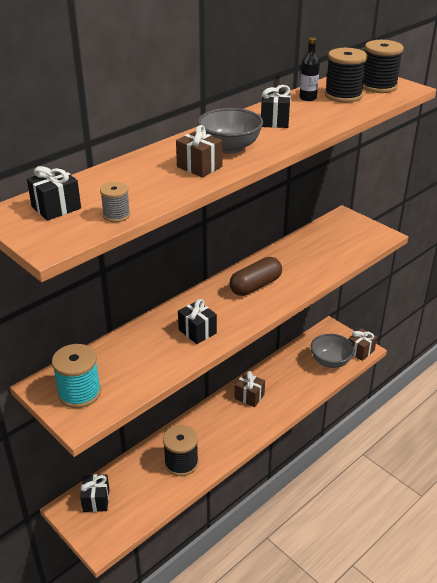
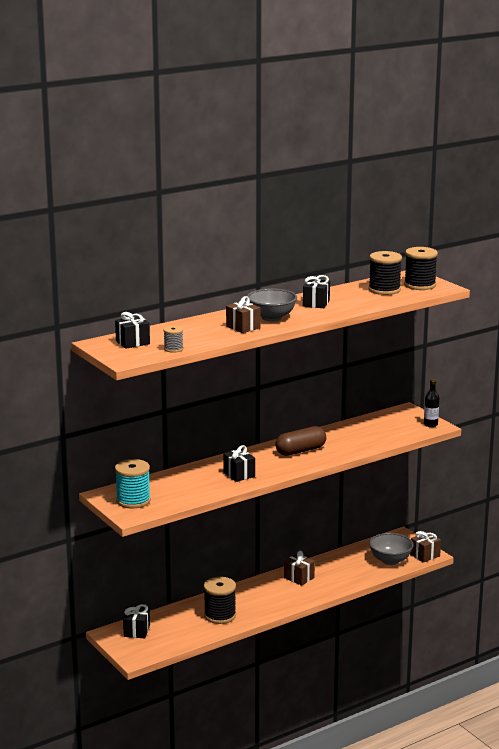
camera: 10 degrees right, 15 degrees down
black bottle [299,37,320,101] -> black bottle moved to [424,379,439,427]

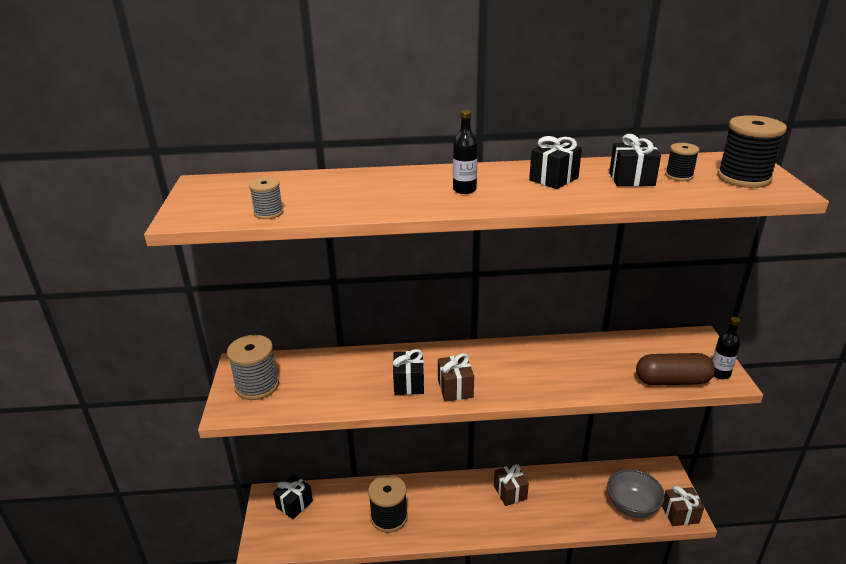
camera: 30 degrees right, 10 degrees up
black gift [115,312,150,349] -> black gift moved to [609,134,661,186]
turquoise spool [115,459,151,508] -> grey spool [227,335,279,400]
brown gift [226,296,261,333] -> brown gift moved to [438,353,474,402]
grey bowl [247,288,297,321] -> black bottle [453,110,478,194]
brown capsule [276,426,326,456] -> brown capsule moved to [636,353,715,385]
black spool [368,251,402,295] -> black spool [665,143,700,181], size x0.54

